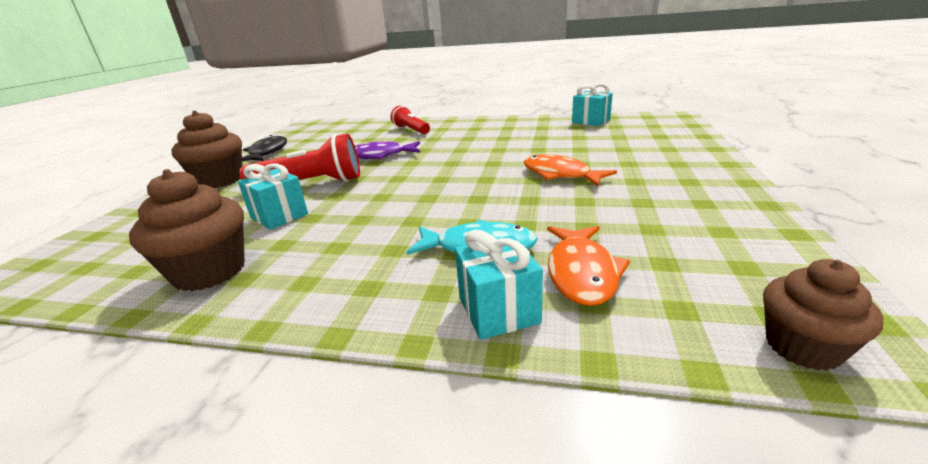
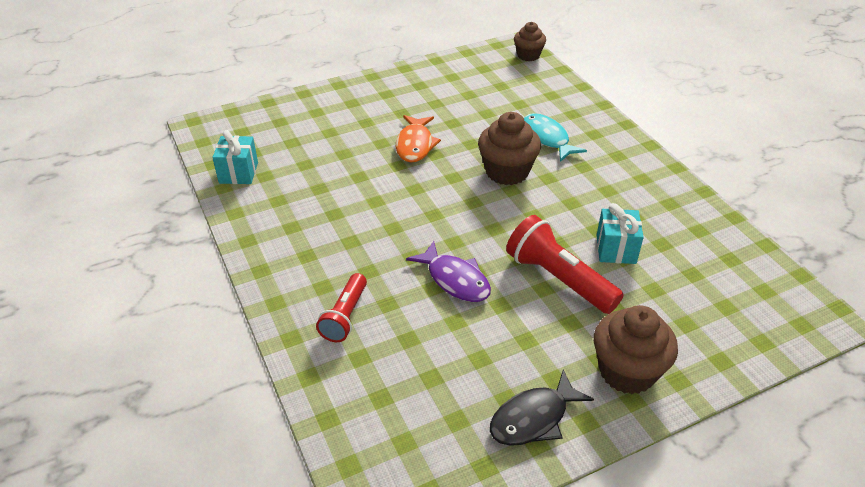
camera: 130 degrees left, 15 degrees up
brown cupcake [129,169,245,291] -> brown cupcake moved to [478,112,541,185]
turquoise gift [455,230,543,340] -> none
orange fish [547,226,630,306] -> none

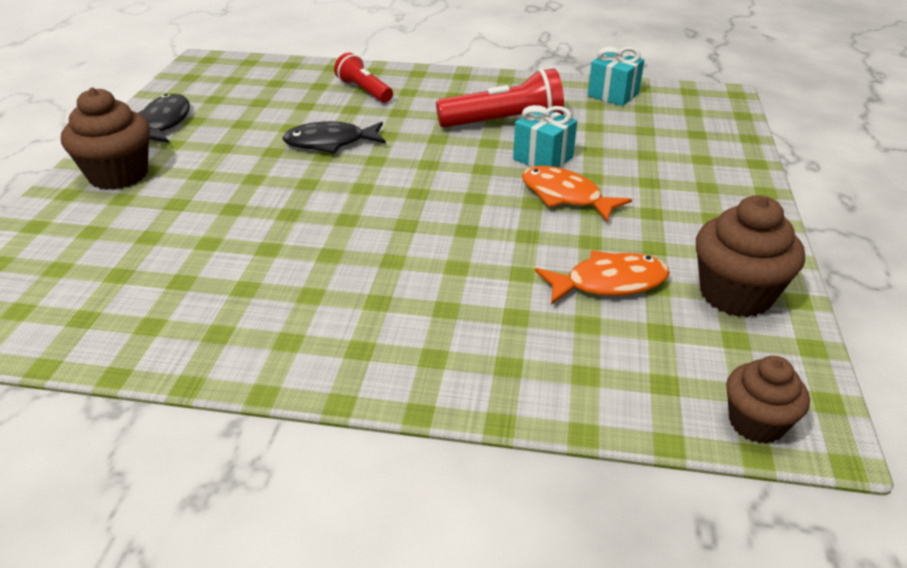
camera: 125 degrees right, 5 degrees down
purple fish [406,241,491,302] -> black fish [282,121,386,153]
brown cupcake [478,112,541,185] -> brown cupcake moved to [696,195,805,317]
red flashlight [506,215,624,314] -> red flashlight moved to [436,69,564,128]
turquoise fish [524,113,587,162] -> none
turquoise gift [597,203,644,264] -> turquoise gift moved to [513,105,577,168]
none -> orange fish [535,251,670,305]

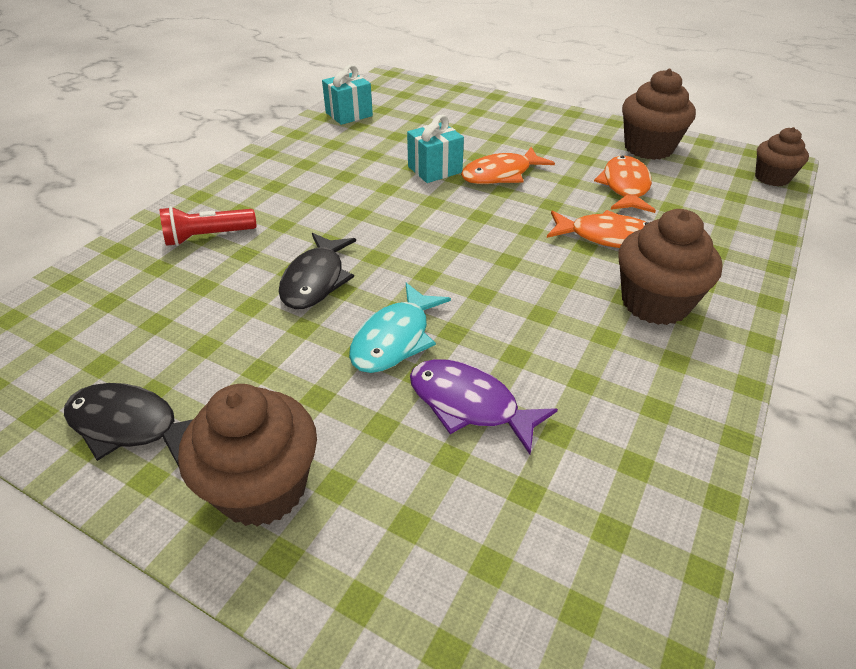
camera: 70 degrees left, 5 degrees up
red flashlight [436,69,564,128] -> none
none -> turquoise fish [349,283,451,373]
none -> purple fish [410,359,558,454]
none -> orange fish [547,210,648,248]
none -> brown cupcake [618,209,722,325]

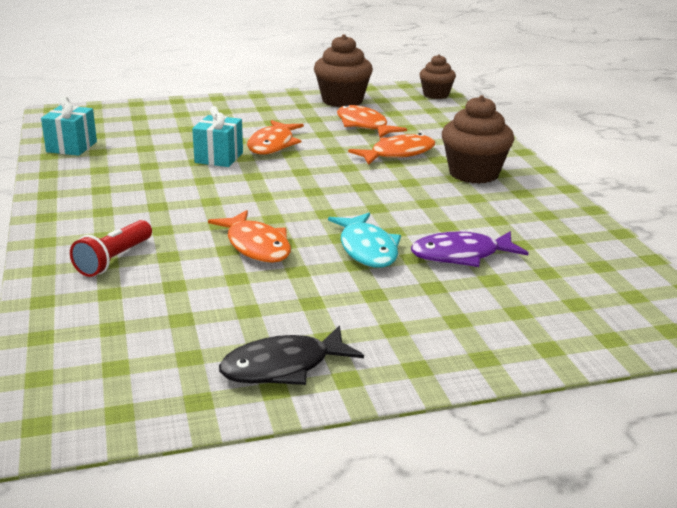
camera: 45 degrees left, 15 degrees down
brown cupcake [178,384,317,527] -> none
black fish [279,233,356,309] -> orange fish [208,210,291,263]

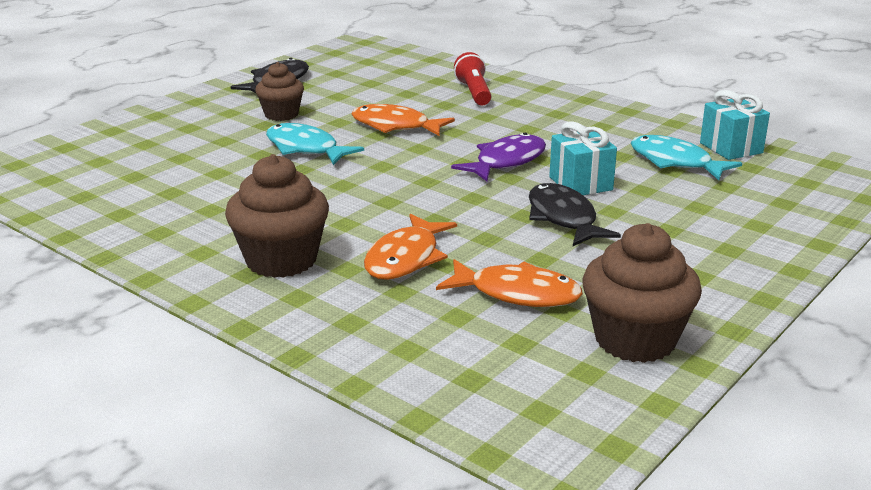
camera: 145 degrees right, 0 degrees up
orange fish [247,120,304,155] -> black fish [529,183,621,246]
purple fish [411,231,529,267] -> purple fish moved to [451,133,546,181]
brown cupcake [419,54,456,99] -> brown cupcake moved to [255,62,304,121]
none -> turquoise fish [630,135,742,180]

